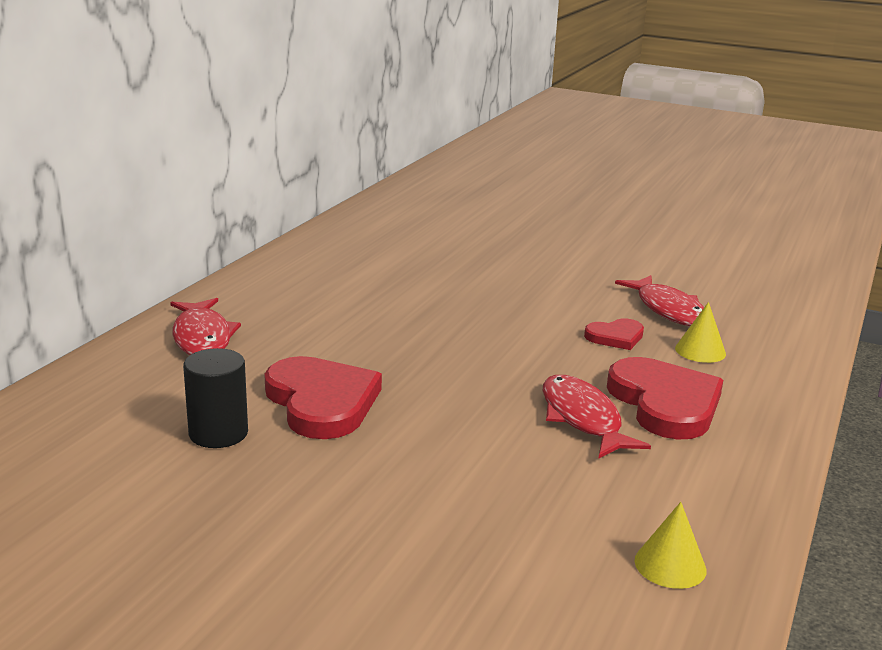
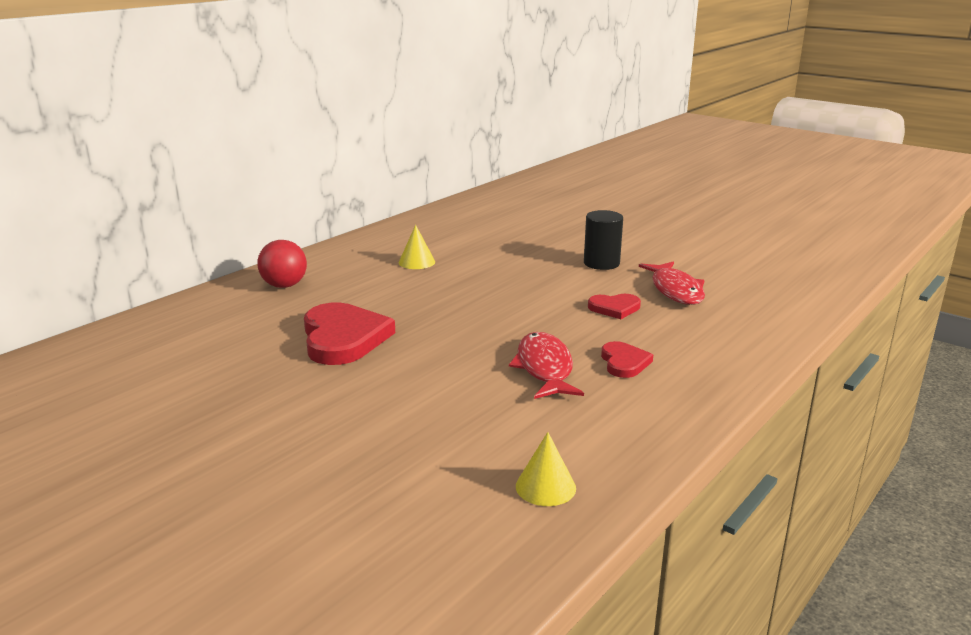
camera: 15 degrees right, 0 degrees up
red fish [170,298,241,355] -> red ball [257,240,307,288]
black cylinder [183,348,248,448] -> black cylinder moved to [584,210,623,270]
red heart [607,357,723,440] -> red heart [601,341,653,378], size x0.52
yellow cone [675,302,726,363] -> yellow cone moved to [399,225,435,269]

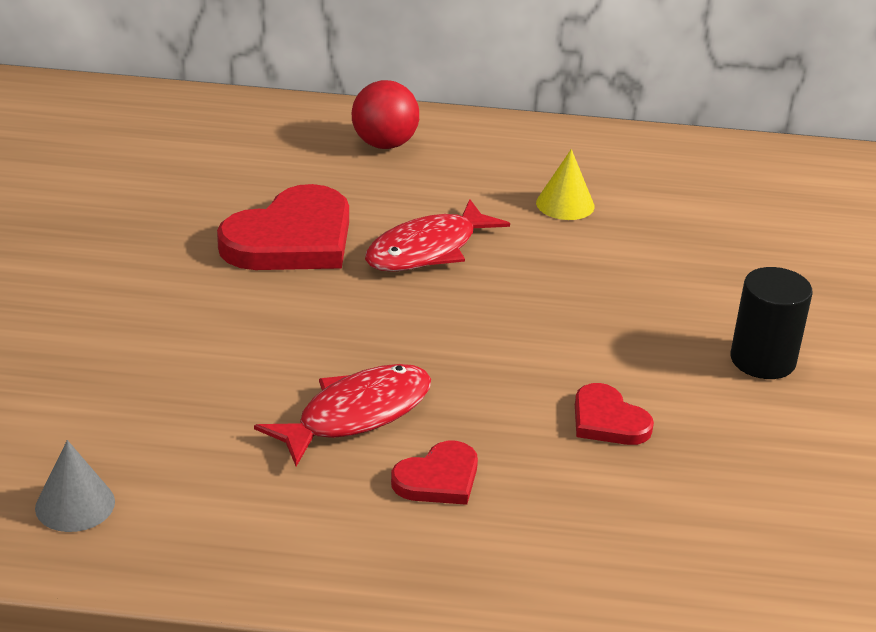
camera: 55 degrees right, 10 degrees up
yellow cone [516,432,576,506] -> grey cone [35,440,115,532]
red fish [639,262,705,305] -> red fish moved to [365,199,510,272]

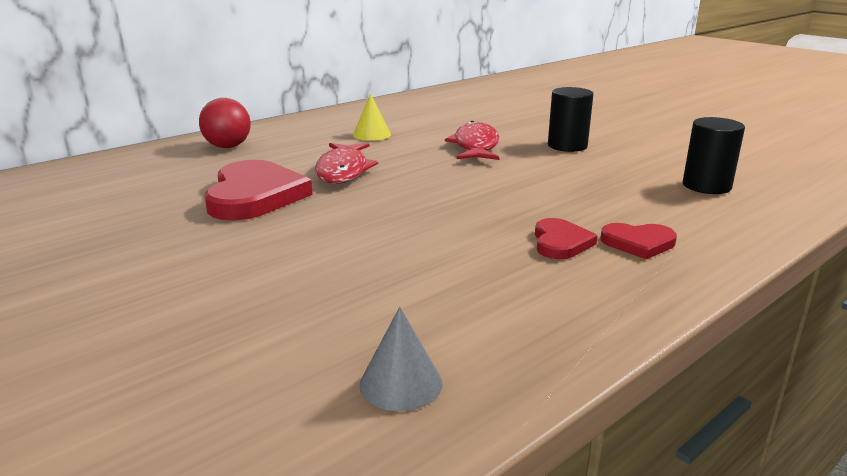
camera: 45 degrees left, 10 degrees down
red fish [254,364,431,467] -> red fish moved to [445,121,500,160]
red heart [575,383,654,445] -> red heart moved to [600,223,677,259]
none -> black cylinder [683,117,745,194]

